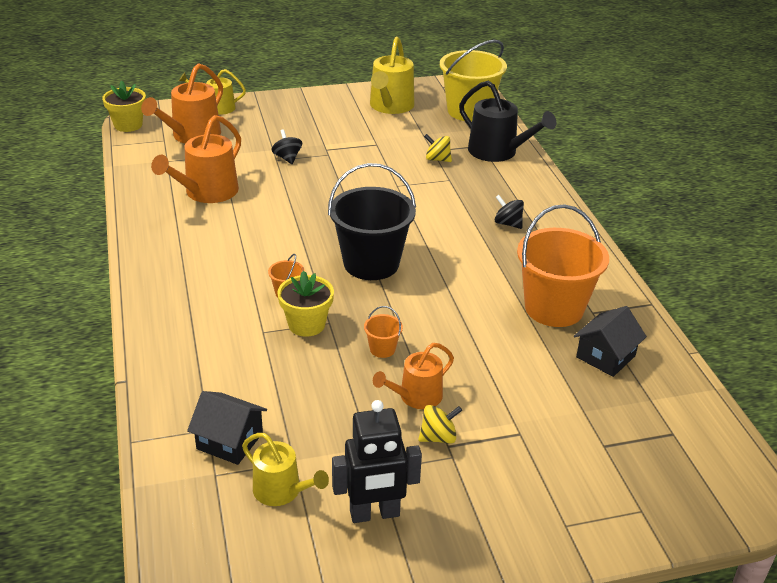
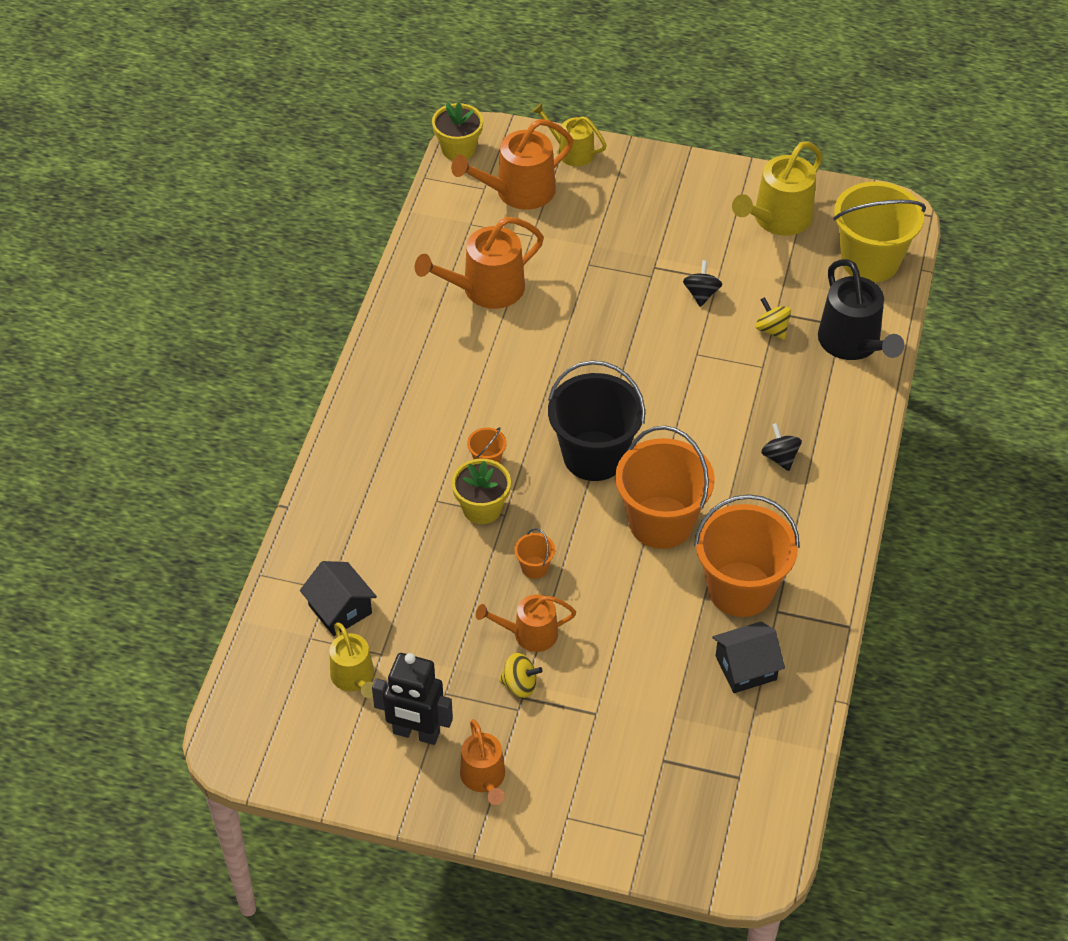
camera: 30 degrees right, 15 degrees up
black spinning top [271,129,302,164] -> black spinning top moved to [683,260,722,307]
none -> orange watering can [460,719,505,805]
none -> orange bucket [615,426,715,549]

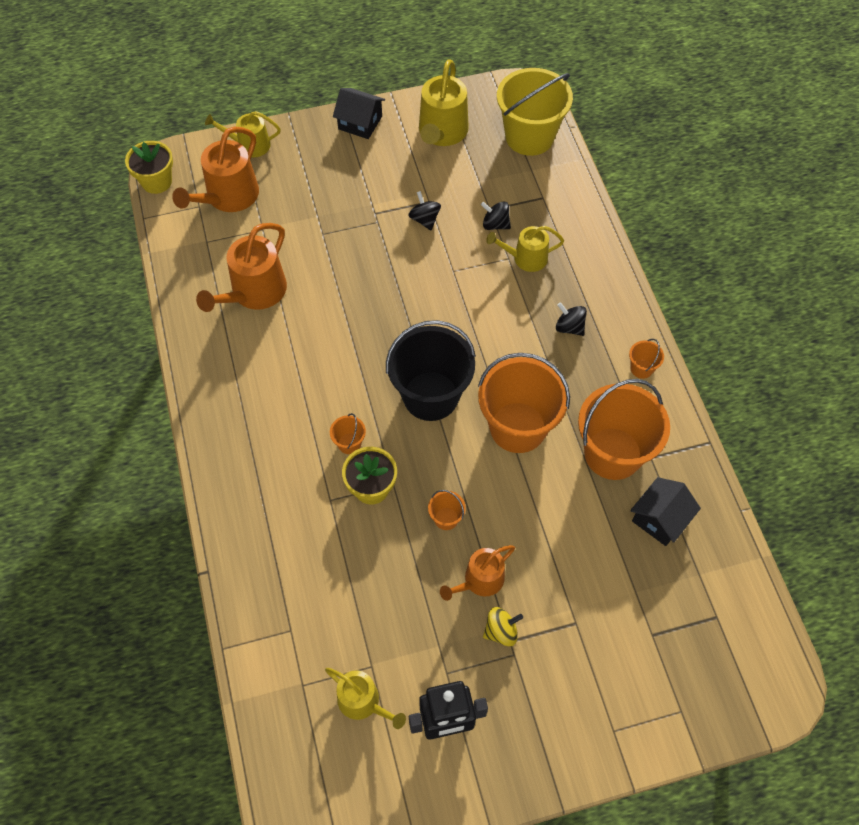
camera: 30 degrees left, 10 degrees up
black house [300,561,377,636] -> black house moved to [333,88,385,139]
orange watering can [460,719,505,805] -> none
yellow spinning top [755,297,791,340] -> black spinning top [481,201,511,230]
black watering can [818,259,904,360] -> none
none -> yellow watering can [486,226,564,272]
none -> orange bucket [629,339,664,379]

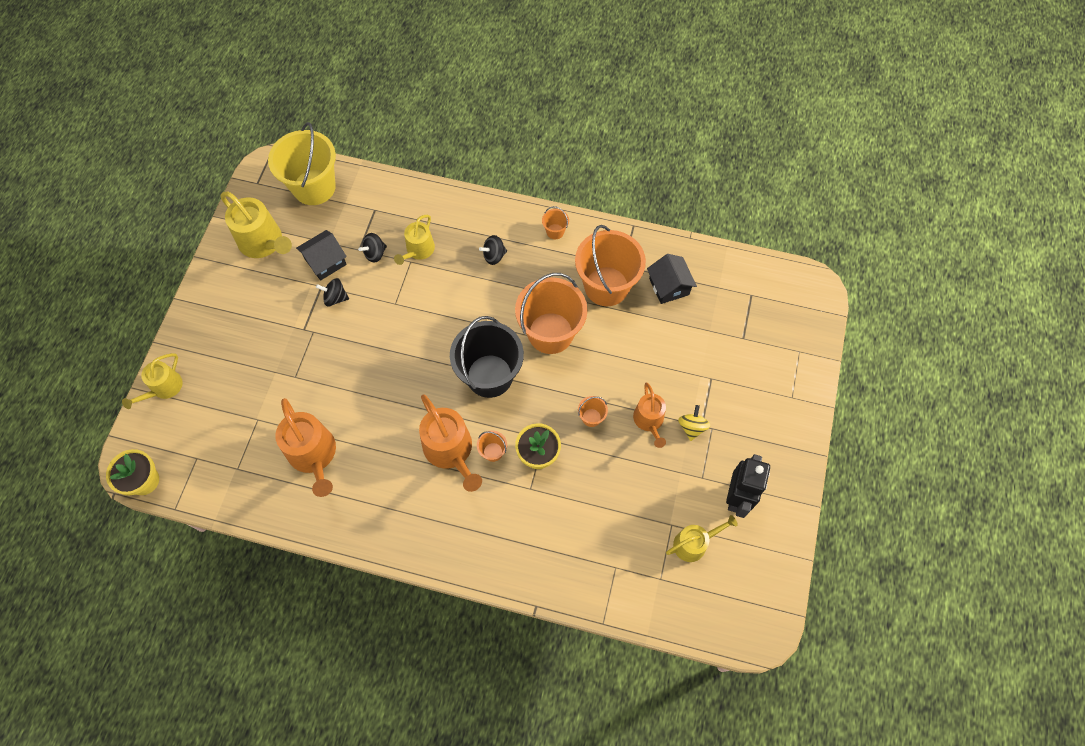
camera: 60 degrees left, 5 degrees up
orange watering can [172,127,259,212] -> orange watering can moved to [419,394,482,492]
black house [333,88,385,139] -> black house moved to [296,230,347,281]

